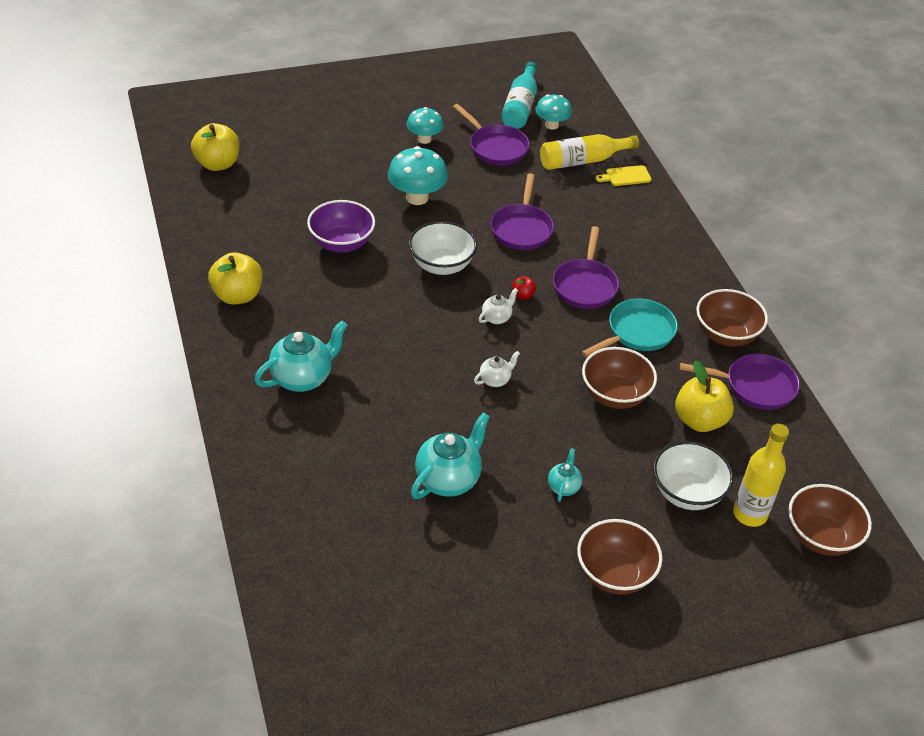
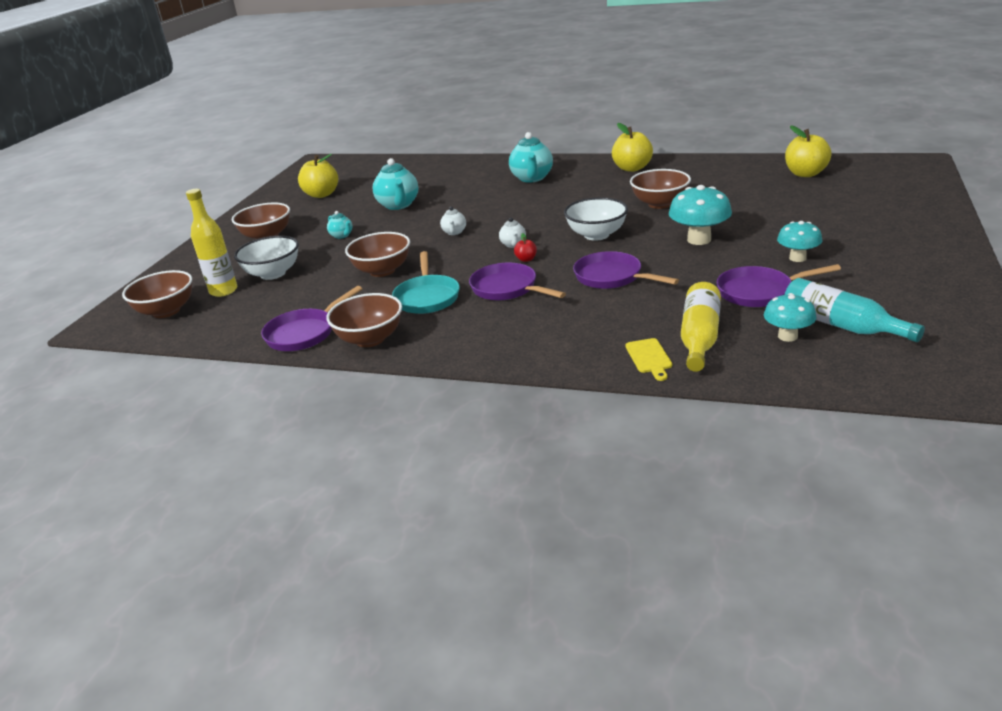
camera: 130 degrees right, 15 degrees down
purple bowl [307,200,375,253] -> brown bowl [630,169,691,209]
yellow cutting board [595,165,652,186] -> yellow cutting board turned 150 degrees clockwise [625,338,672,381]
yellow apple [675,360,734,432] -> yellow apple moved to [298,154,338,198]

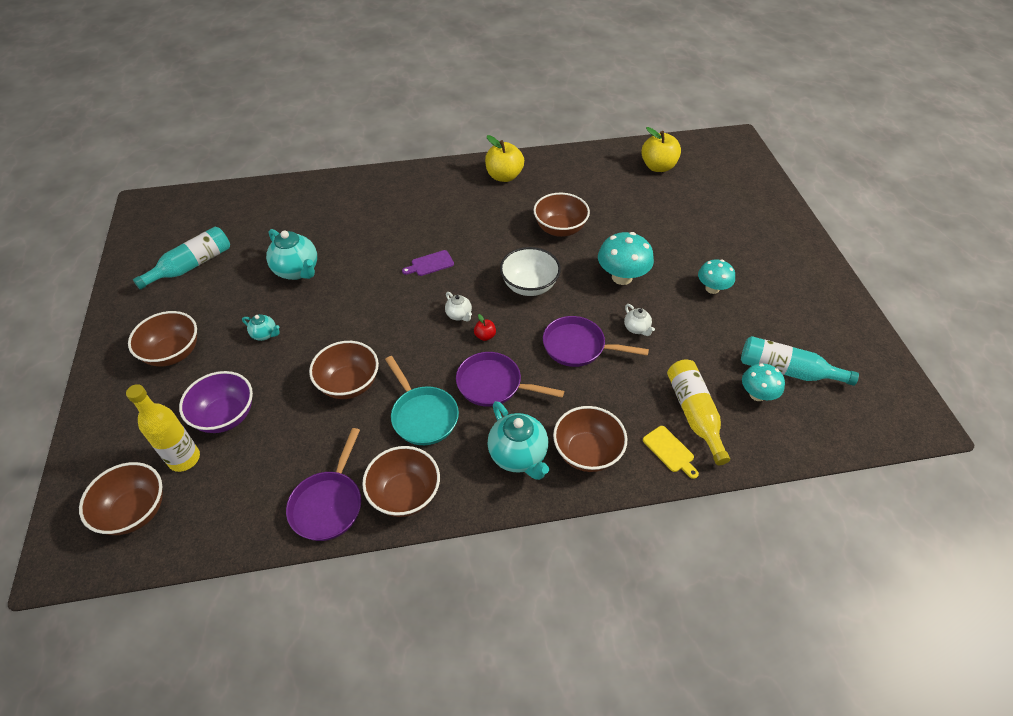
camera: 30 degrees left, 20 degrees up
white bowl [234,236,299,280] -> purple bowl [179,371,253,433]
yellow apple [298,154,338,198] -> turquoise bottle [133,227,230,290]
white teapot [440,207,466,235] -> white teapot moved to [624,304,655,336]
turquoise teapot [509,132,553,183] -> turquoise teapot moved to [488,401,549,480]
purple pan [717,264,841,307] -> none
none -> purple cutting board [402,250,454,276]
none -> brown bowl [553,406,627,472]

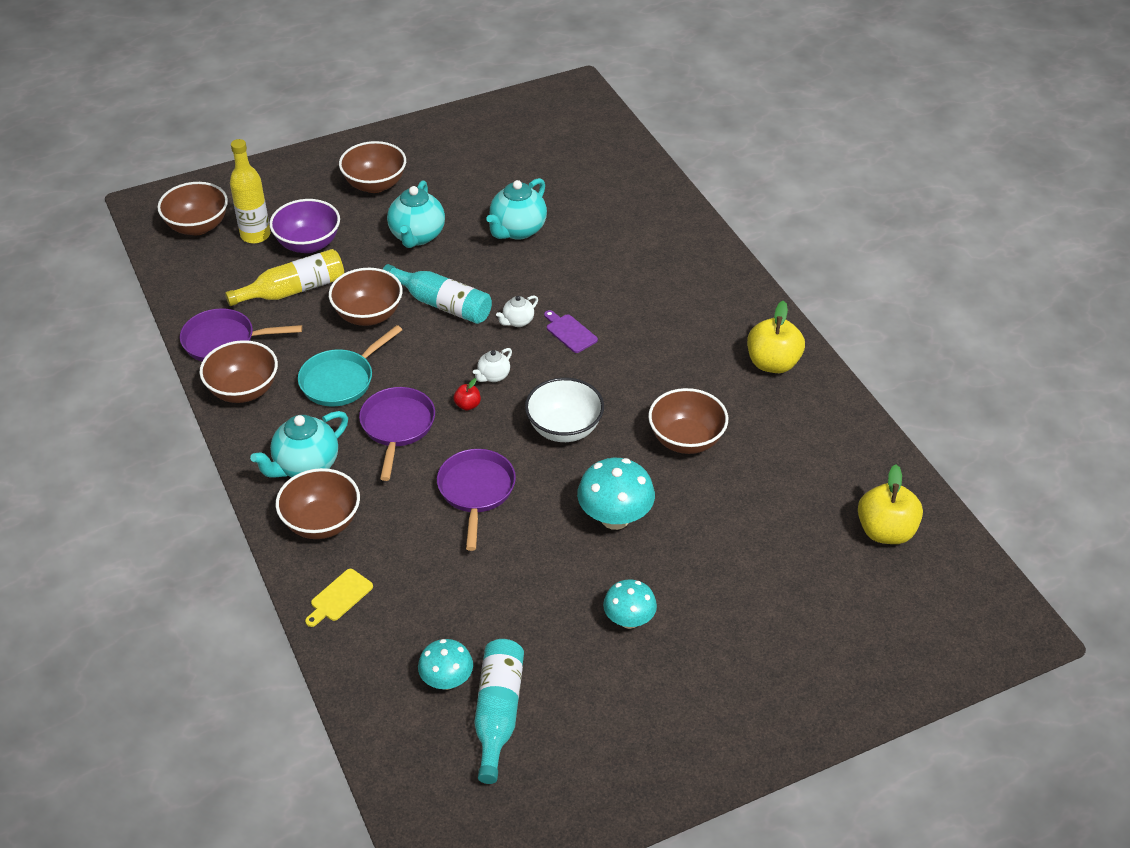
camera: 75 degrees right, 5 degrees down
turquoise bottle [133,227,230,290] -> turquoise bottle moved to [383,264,492,324]
turquoise teapot [242,314,280,341] -> turquoise teapot [387,180,445,248], size x1.92
white teapot [624,304,655,336] -> white teapot moved to [496,295,538,327]
yellow bottle [667,359,730,465] -> yellow bottle moved to [225,249,344,306]

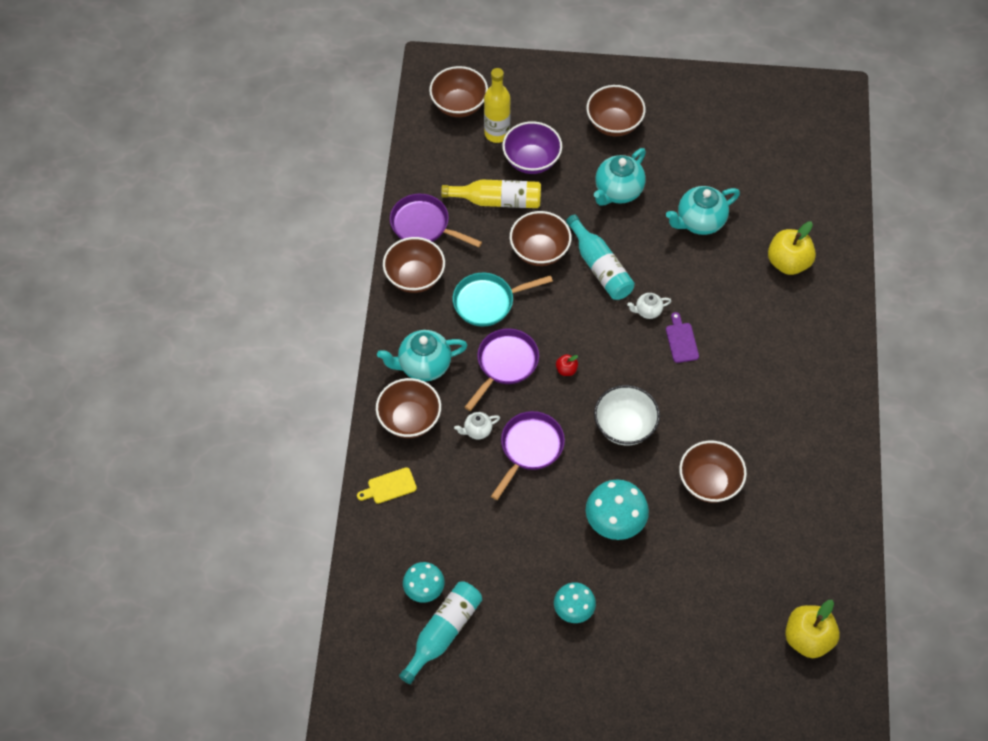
camera: 30 degrees right, 15 degrees up
white teapot [473,348,512,382] -> white teapot moved to [454,412,500,439]
yellow apple [747,300,805,373] -> yellow apple moved to [768,221,816,275]

